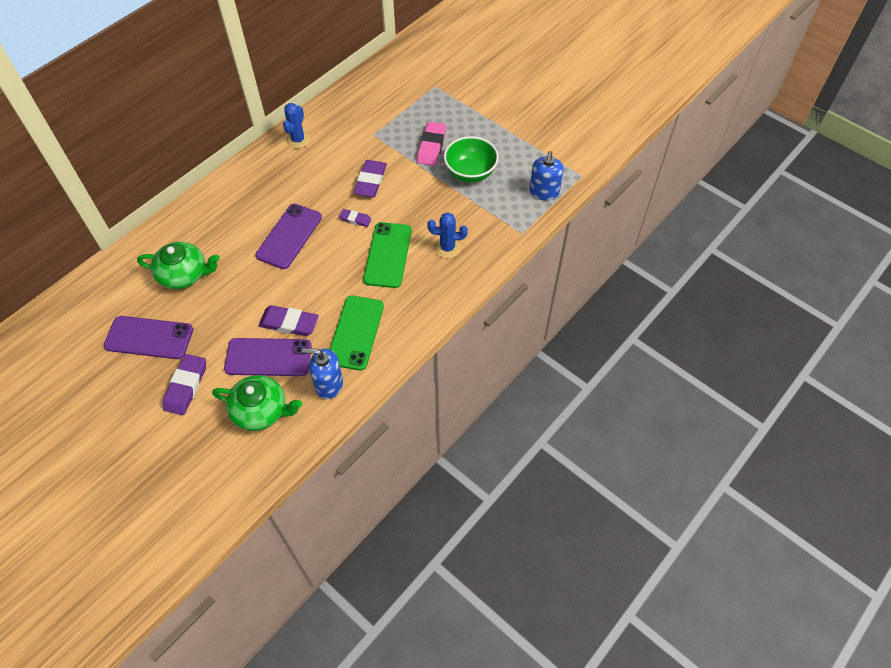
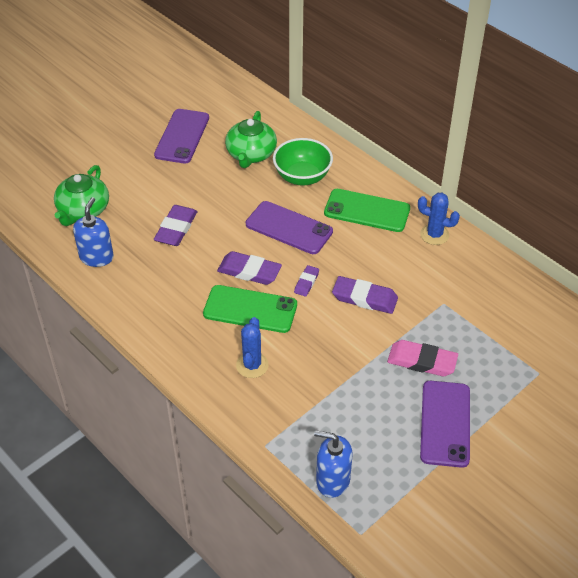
camera: 95 degrees right, 10 degrees down
purple eraser [163,354,206,415] -> purple eraser moved to [217,251,282,285]
purple phone [224,338,312,376] -> purple phone moved to [420,381,470,468]
green phone [330,296,384,371] -> green phone moved to [324,189,410,232]
green bowl [444,136,499,182] -> green bowl moved to [273,138,333,186]

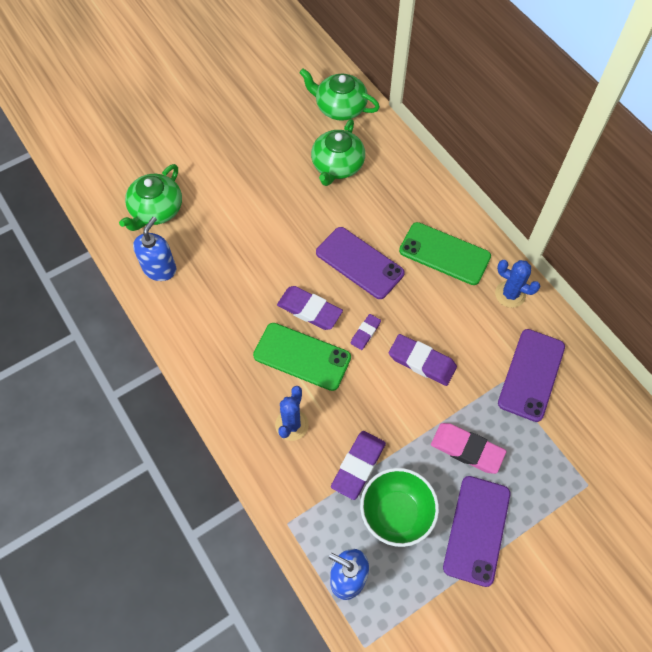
camera: 10 degrees right, 15 degrees up
purple phone [154,109,209,164] -> purple phone moved to [498,329,565,422]
purple eraser [154,205,198,246] -> purple eraser moved to [331,431,386,500]
green bowl [273,138,333,186] -> green bowl moved to [360,468,439,547]
none -> green teapot [299,68,380,121]

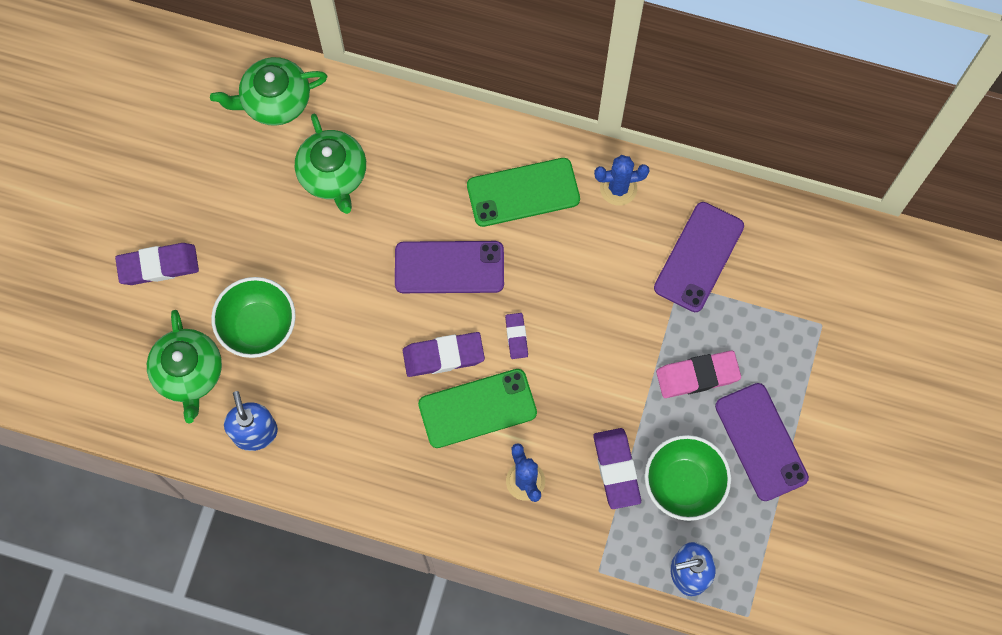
camera: 40 degrees left, 10 degrees up
purple eraser [389,334,457,386] -> purple eraser moved to [115,243,199,285]
purple phone [498,329,565,422] -> purple phone turned 45 degrees clockwise [654,202,744,312]
none -> green bowl [211,277,296,358]

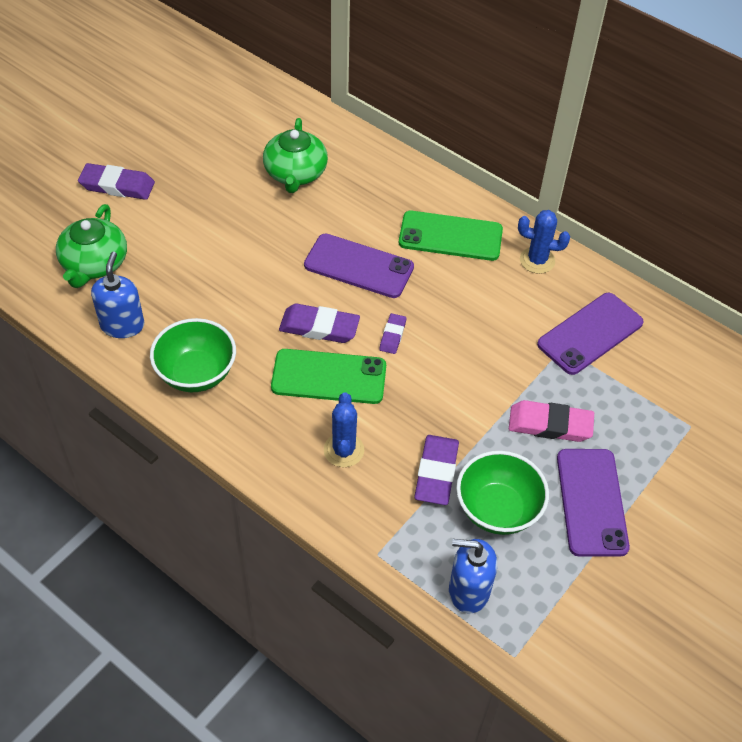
camera: 20 degrees right, 20 degrees down
green teapot [210,57,327,126] -> none
green bowl [211,277,296,358] -> green bowl moved to [150,318,236,392]

